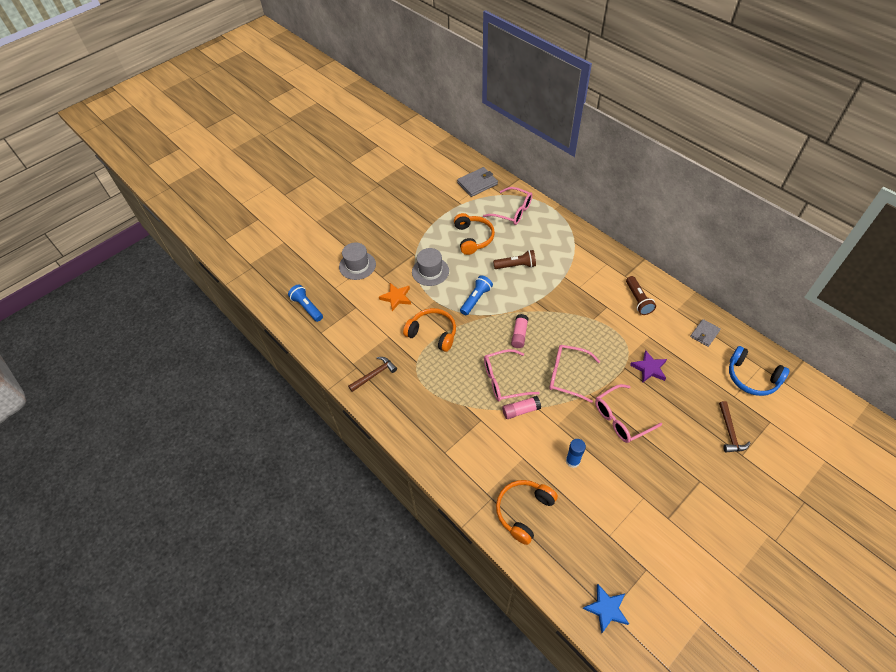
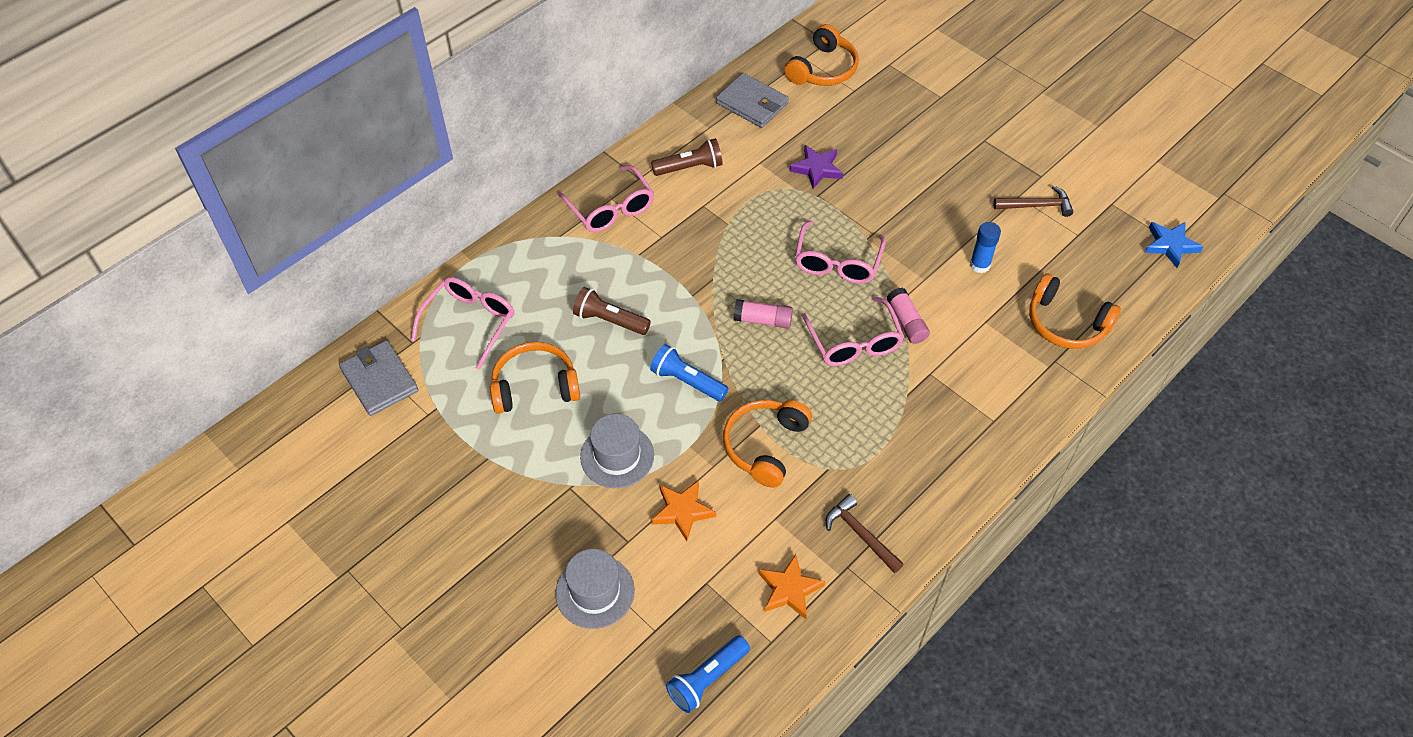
camera: 95 degrees left, 0 degrees up
brown flashlight [493,250,536,269] -> brown flashlight turned 60 degrees counterclockwise [573,287,651,335]
pink glasses [595,384,662,443] -> pink glasses moved to [558,165,654,232]
grey wallet [690,319,721,347] -> grey wallet [716,73,789,128], size x1.57
brown hammer [719,401,750,452] -> brown hammer moved to [993,186,1073,217]
blue headphones [729,346,790,396] -> orange headphones [784,24,859,86]
none -> orange star [758,554,825,619]

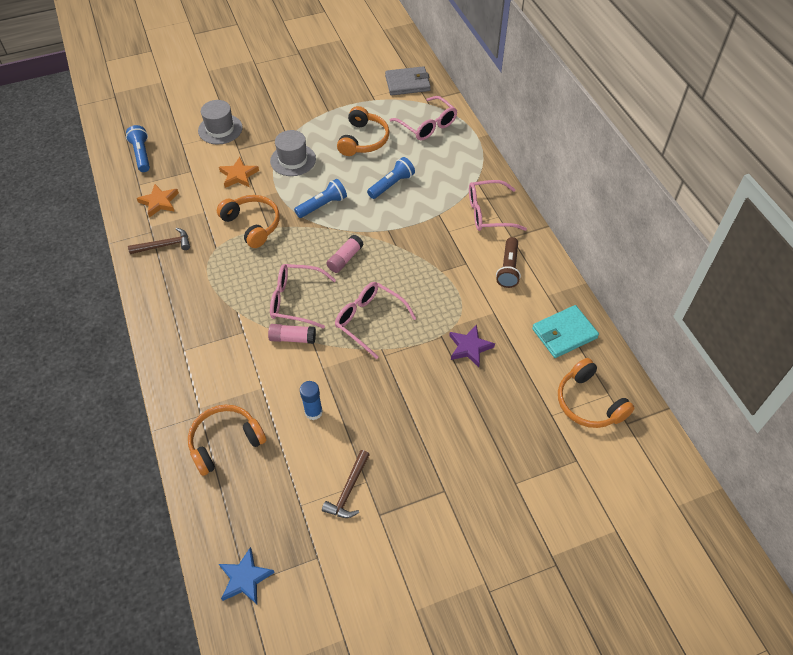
camera: 115 degrees right, 0 degrees up
brown flashlight [573,287,651,335] -> blue flashlight [367,157,415,199]
grey wallet [716,73,789,128] -> turquoise wallet [532,305,599,358]

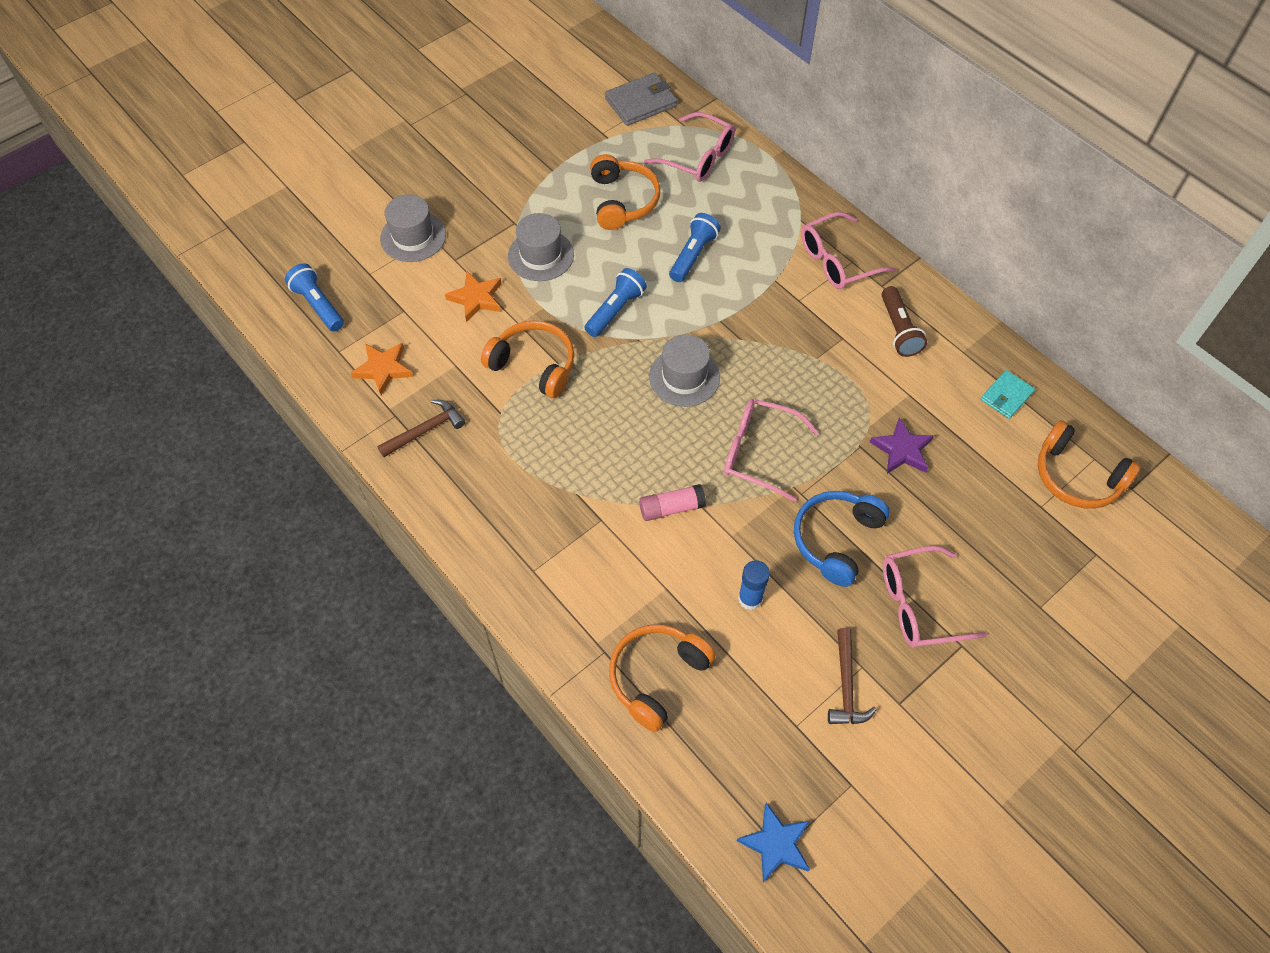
camera: 20 degrees left, 5 degrees up
pink glasses [270,264,336,329] -> pink glasses moved to [883,546,987,648]
pink glue stick [326,235,364,273] -> grey hat [649,334,720,407]
turquoise wallet [532,305,599,358] -> turquoise wallet [981,370,1035,419], size x0.64
none -> blue headphones [794,491,890,587]

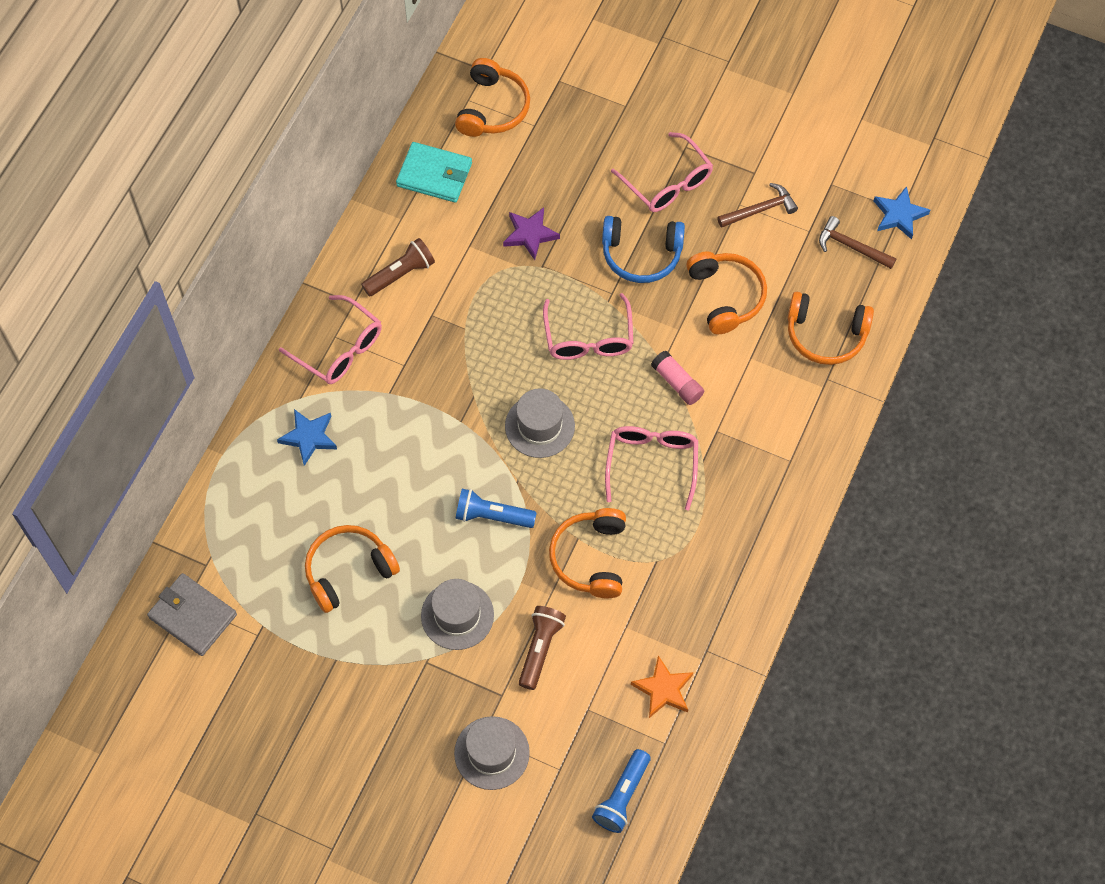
camera: 115 degrees left, 5 degrees up
brown hammer [377,400,465,457] -> brown hammer moved to [819,216,896,269]
orange star [445,271,502,322] -> brown flashlight [519,606,566,690]
pink glasses [644,112,735,182] -> pink glasses moved to [605,426,698,510]
blue flashlight [669,213,721,282] -> none
blue glue stick [738,560,770,610] -> orange headphones [686,251,767,335]
turquoise wallet [981,370,1035,419] -> turquoise wallet [396,142,472,203], size x1.57
none -> blue star [277,409,337,466]

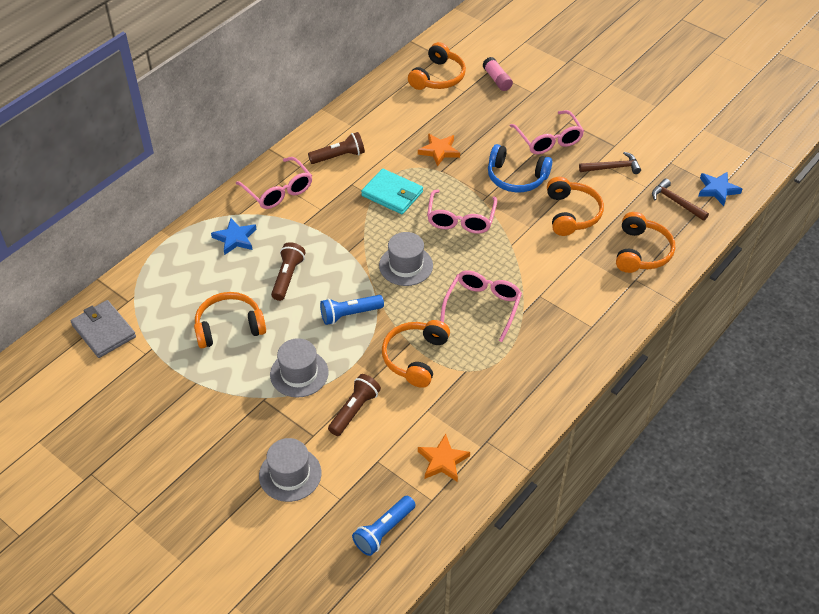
camera: 15 degrees right, 15 degrees down
turquoise wallet [396,142,472,203] -> turquoise wallet moved to [361,169,423,214]
blue flashlight [455,489,537,528] -> blue flashlight turned 45 degrees counterclockwise [320,295,384,325]
purple star [503,207,560,260] -> orange star [418,133,460,167]
pink glue stick [651,351,704,405] -> pink glue stick moved to [483,57,513,91]
orange headphones [788,292,874,365] -> orange headphones turned 105 degrees counterclockwise [616,212,675,273]
none -> brown flashlight [271,242,306,301]

